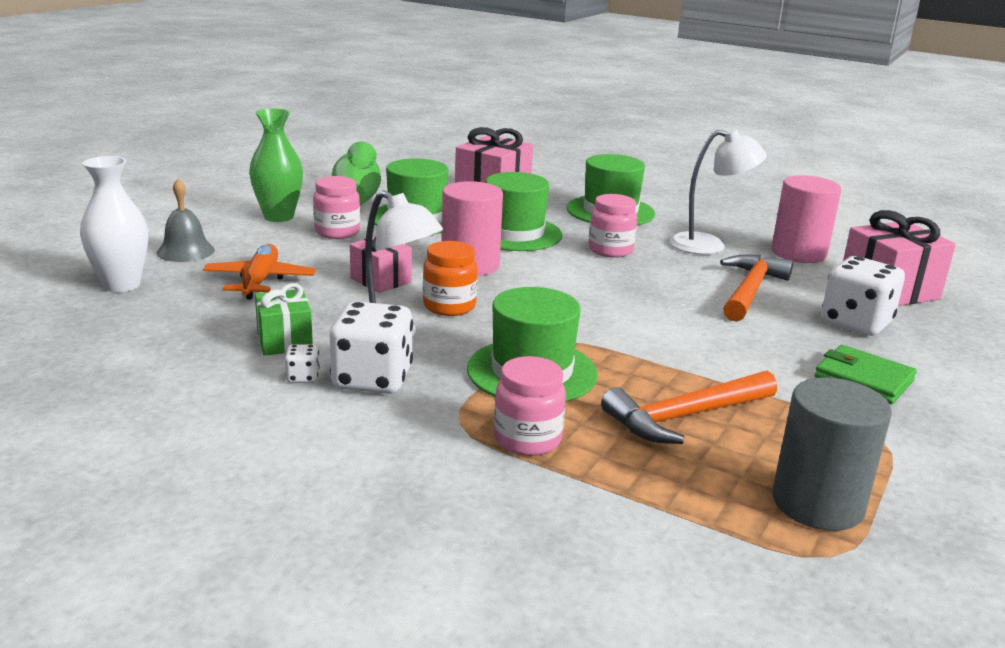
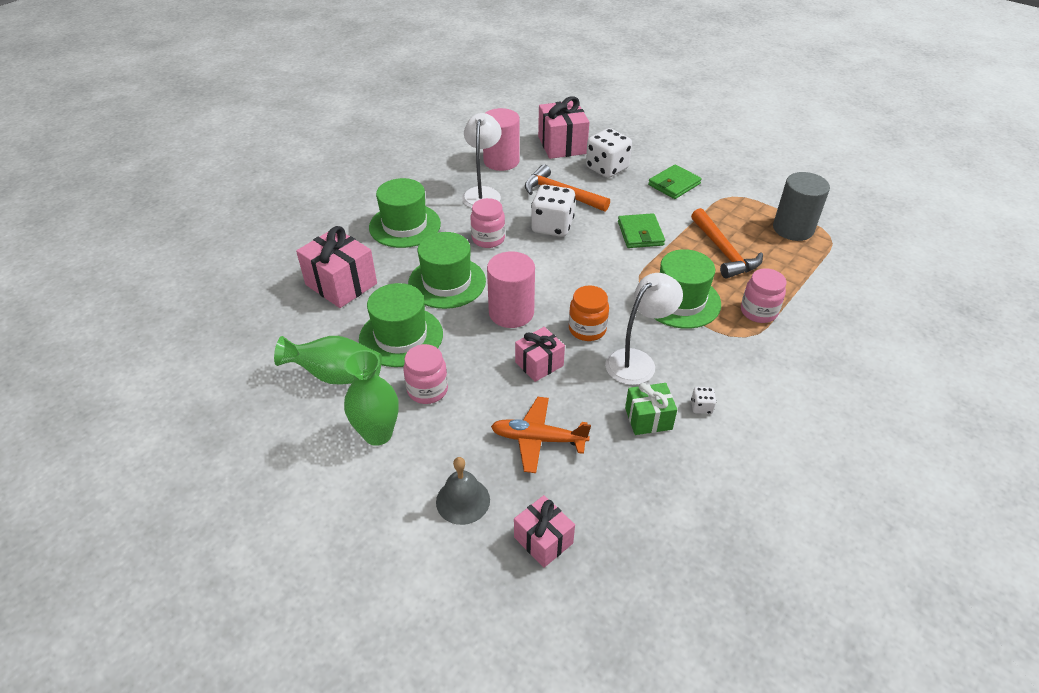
camera: 80 degrees left, 20 degrees up
white vase [80,156,148,292] -> pink gift [514,495,575,568]
white dice [330,301,413,394] -> white dice moved to [531,185,576,237]
none -> green wallet [618,213,665,248]

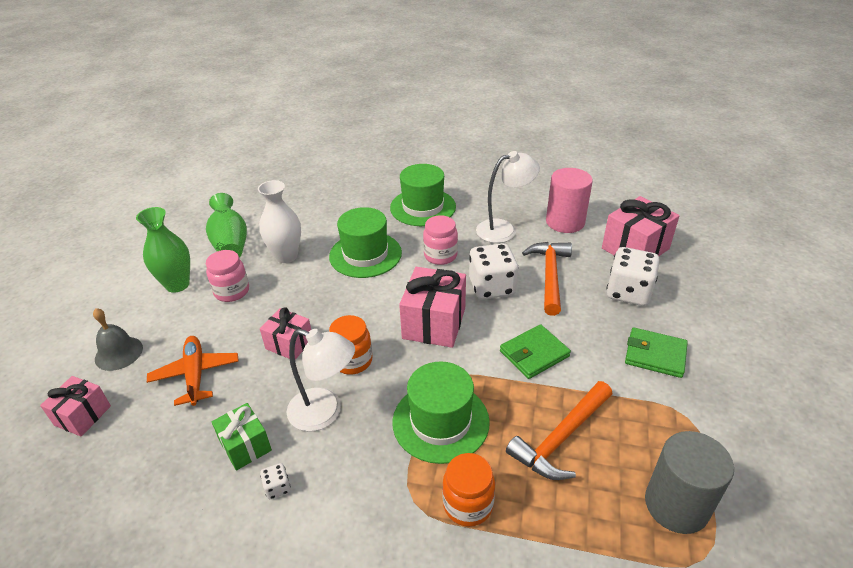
camera: 65 degrees right, 5 degrees down
pink gift [296,226,377,308] -> pink gift moved to [399,267,466,348]
green hat [359,283,443,367] -> white vase [258,180,301,263]
pink cylinder [487,251,535,328] -> none
pink jar [741,268,786,323] -> orange jar [442,453,495,527]

